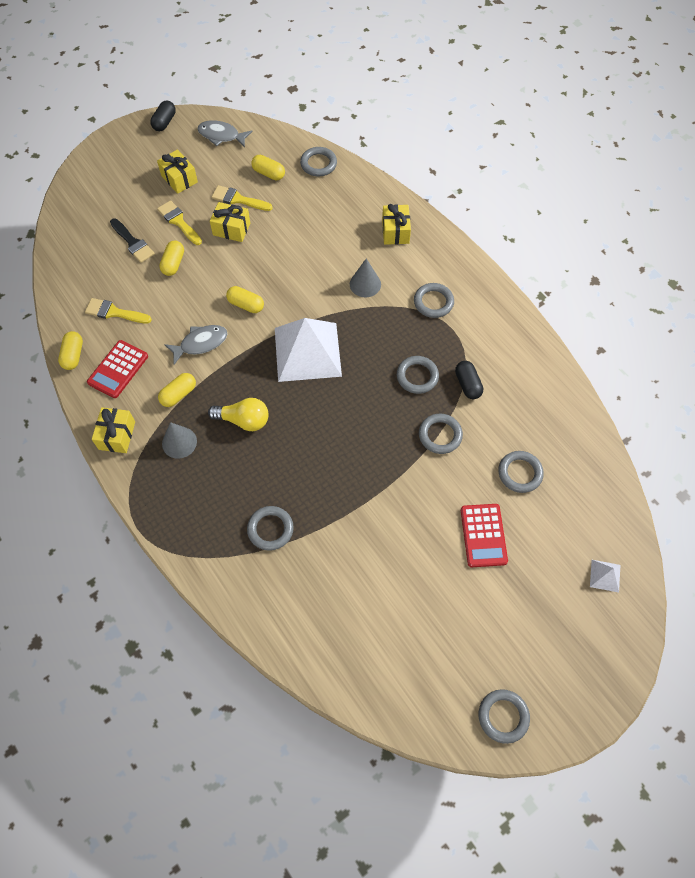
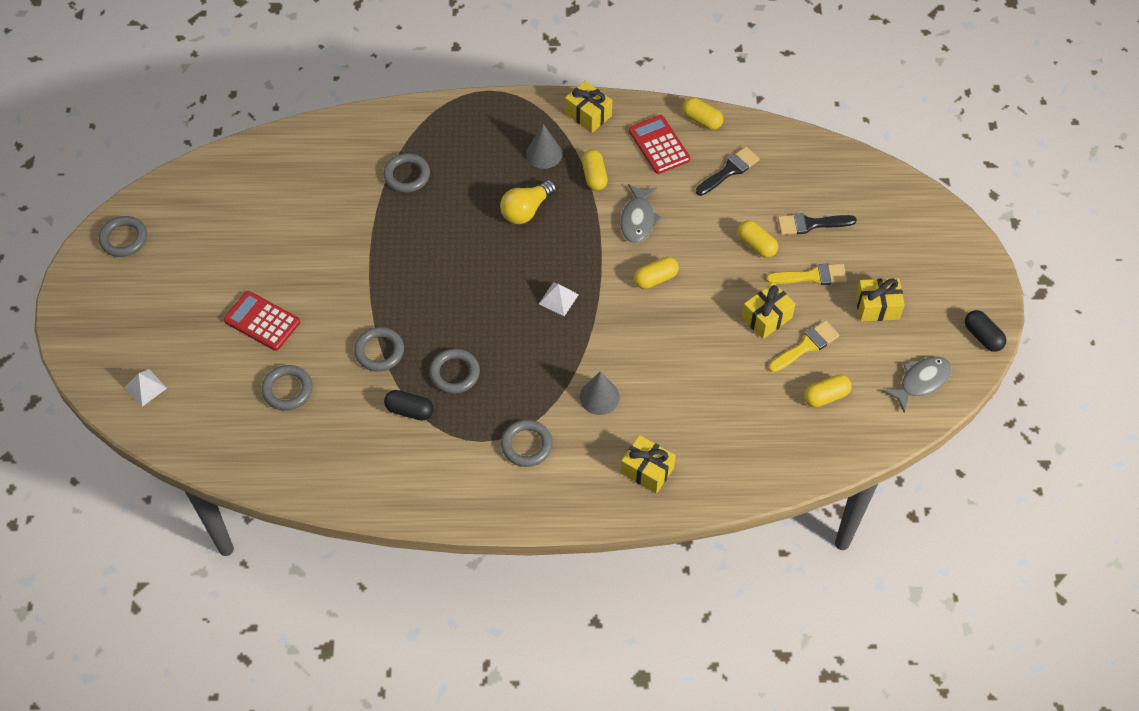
camera: 125 degrees right, 5 degrees down
yellow brush [85,298,152,323] -> black brush [696,147,760,196]
white pyramid [275,318,342,382] -> white pyramid [539,282,579,316], size x0.40
grey ring [300,147,337,176] -> none

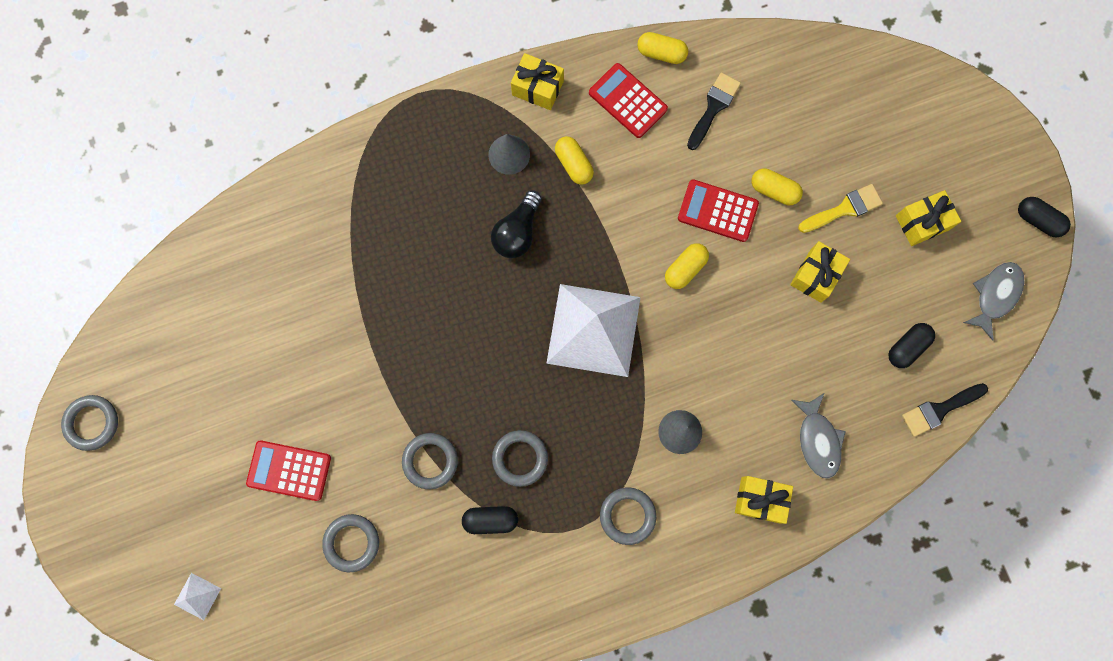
camera: 20 degrees left, 20 degrees up
grey ring [383,153,430,193] -> none
yellow light bulb [500,180,556,224] -> black light bulb [491,190,542,258]
white pyramid [539,282,579,316] -> white pyramid [546,284,641,377], size x2.49
grey fish [620,184,662,243] -> grey fish moved to [791,393,846,478]
yellow brush [768,320,840,373] -> none
black brush [778,213,857,235] -> black brush moved to [902,383,988,437]
yellow capsule [804,374,851,407] -> black capsule [888,323,935,368]
none -> red calculator [678,179,759,242]

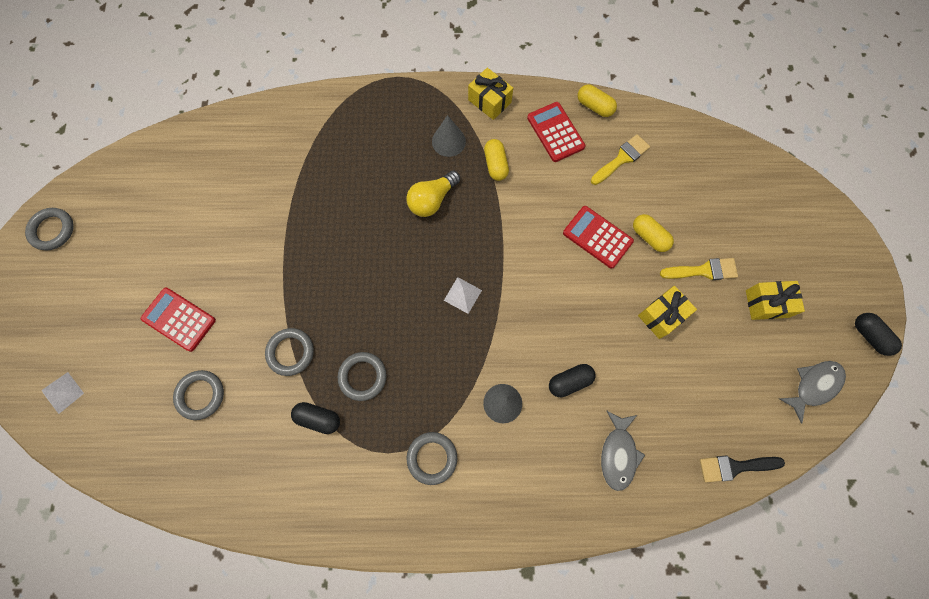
camera: 20 degrees right, 5 degrees down
black light bulb [491,190,542,258] -> yellow light bulb [406,171,460,217]
white pyramid [546,284,641,377] -> white pyramid [444,277,482,314], size x0.40
yellow capsule [665,243,709,289] -> none
black brush [687,73,741,150] -> yellow brush [591,134,650,185]
yellow gift [735,476,793,524] -> none
black capsule [888,323,935,368] -> black capsule moved to [549,364,596,397]

